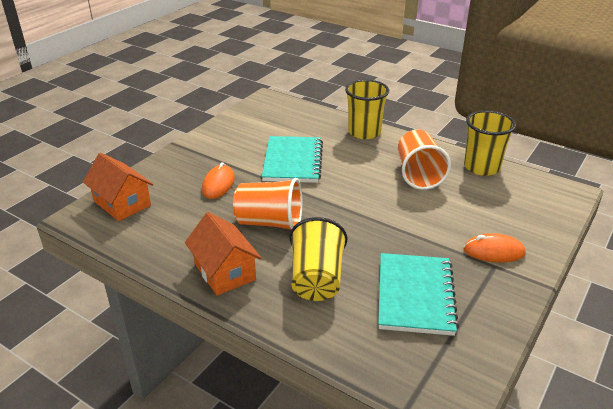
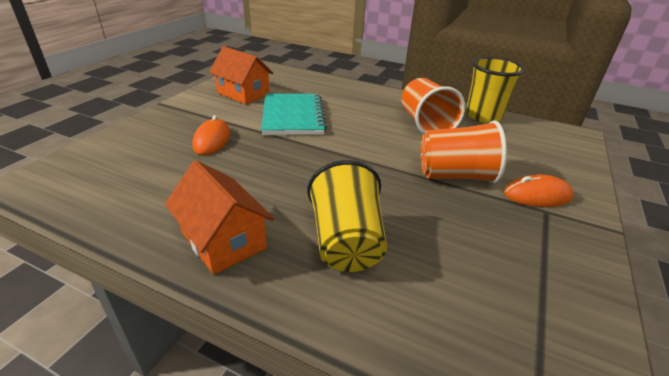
camera: 10 degrees left, 0 degrees up
orange house [83,153,154,221] -> orange house moved to [209,46,273,104]
orange cup [233,178,302,230] -> orange cup moved to [421,121,507,183]
yellow cup [345,80,389,139] -> none
turquoise notebook [378,253,459,336] -> none

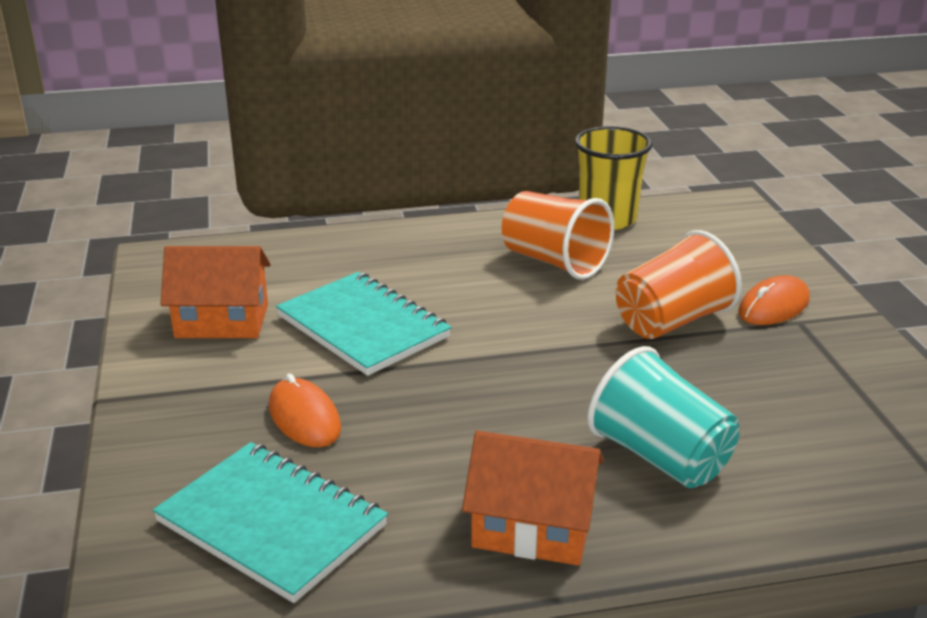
camera: 35 degrees left, 5 degrees down
yellow cup [307,160,387,272] -> turquoise cup [587,346,739,488]
none -> turquoise notebook [153,442,388,603]

